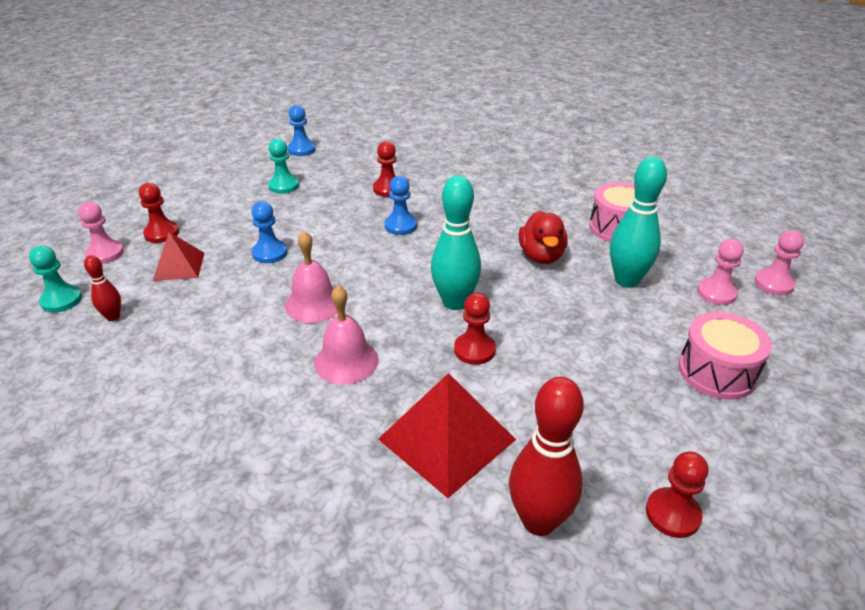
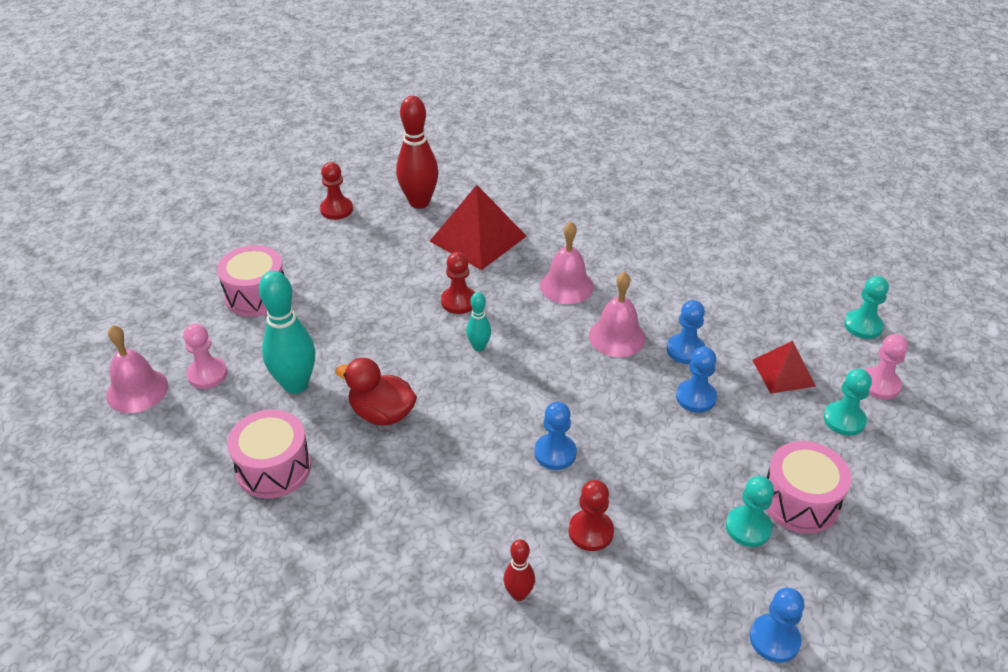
camera: 175 degrees right, 5 degrees up
red bowling pin [84,255,121,321] -> red bowling pin moved to [504,539,535,601]
red pawn [139,183,179,243] -> turquoise pawn [823,369,872,436]
turquoise bowling pin [431,175,481,310] -> turquoise bowling pin [466,292,491,351], size x0.51
red duck [518,211,568,264] -> red duck turned 60 degrees counterclockwise [335,358,417,425]
pink pawn [754,230,804,295] -> pink bell [106,325,168,413]
none -> blue pawn [667,300,706,364]
none -> pink drum [766,441,851,534]

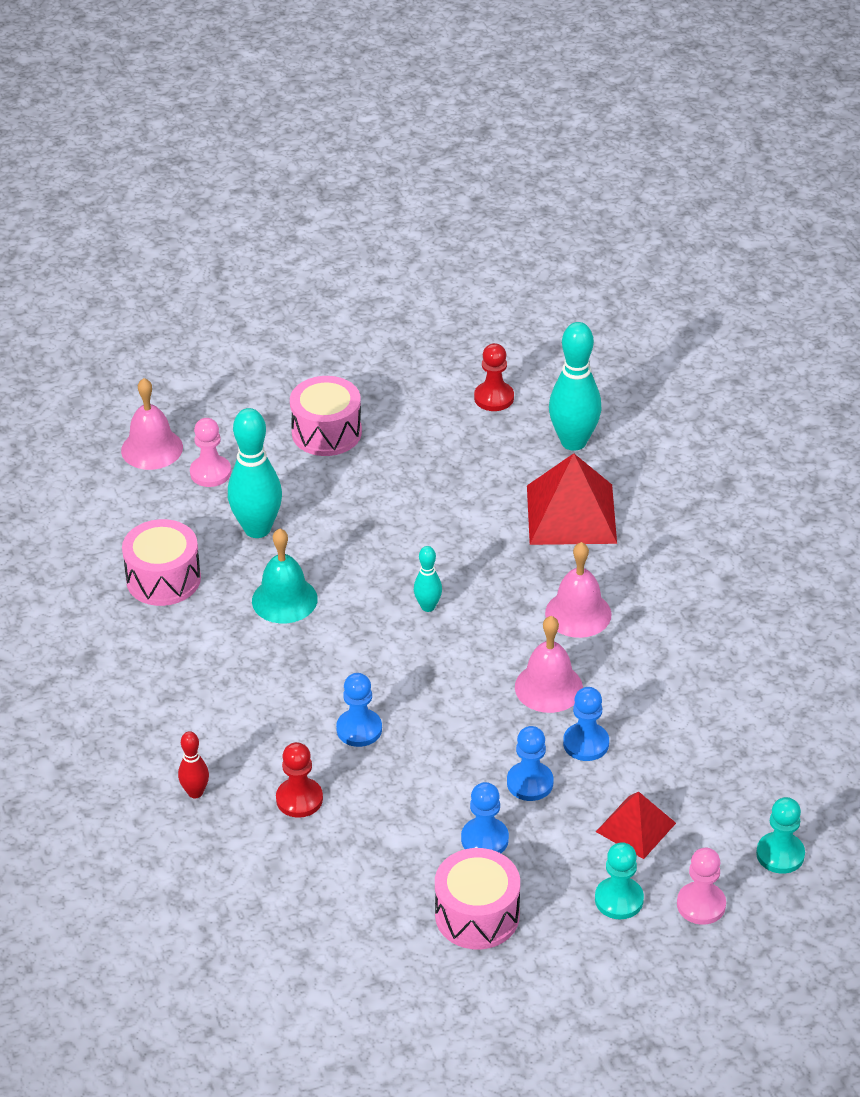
camera: 50 degrees right, 0 degrees up
red duck [335,358,417,425] -> turquoise bell [252,528,318,623]
red bowling pin [396,96,439,209] -> turquoise bowling pin [549,322,602,451]
red pawn [441,252,475,314] -> none
turquoise pawn [726,476,774,547] -> none
blue pawn [750,587,805,663] -> blue pawn moved to [461,782,509,853]

